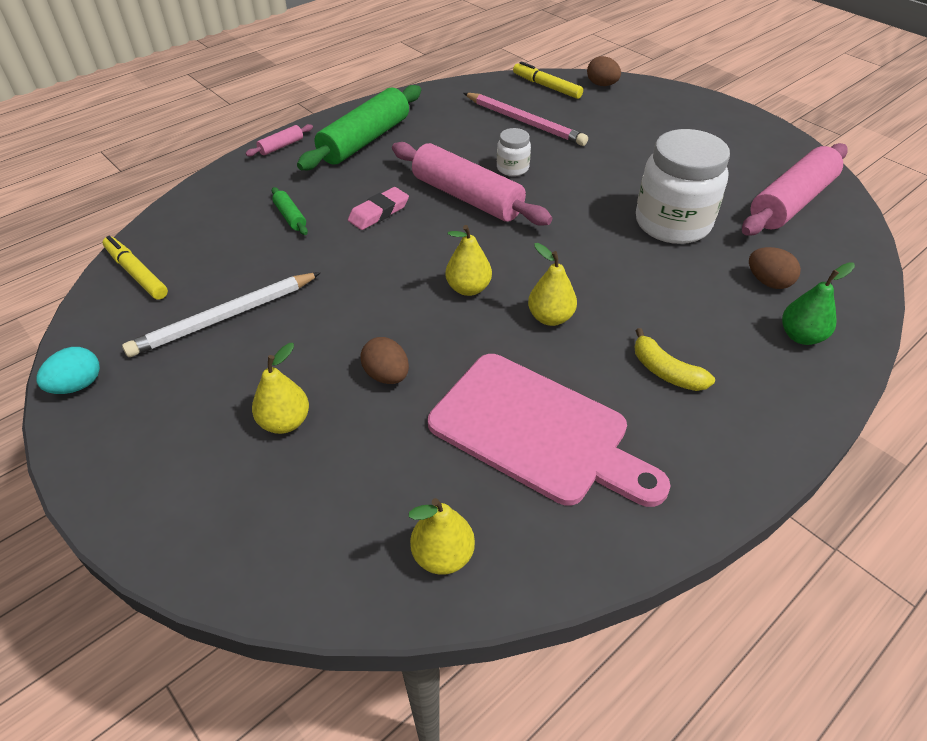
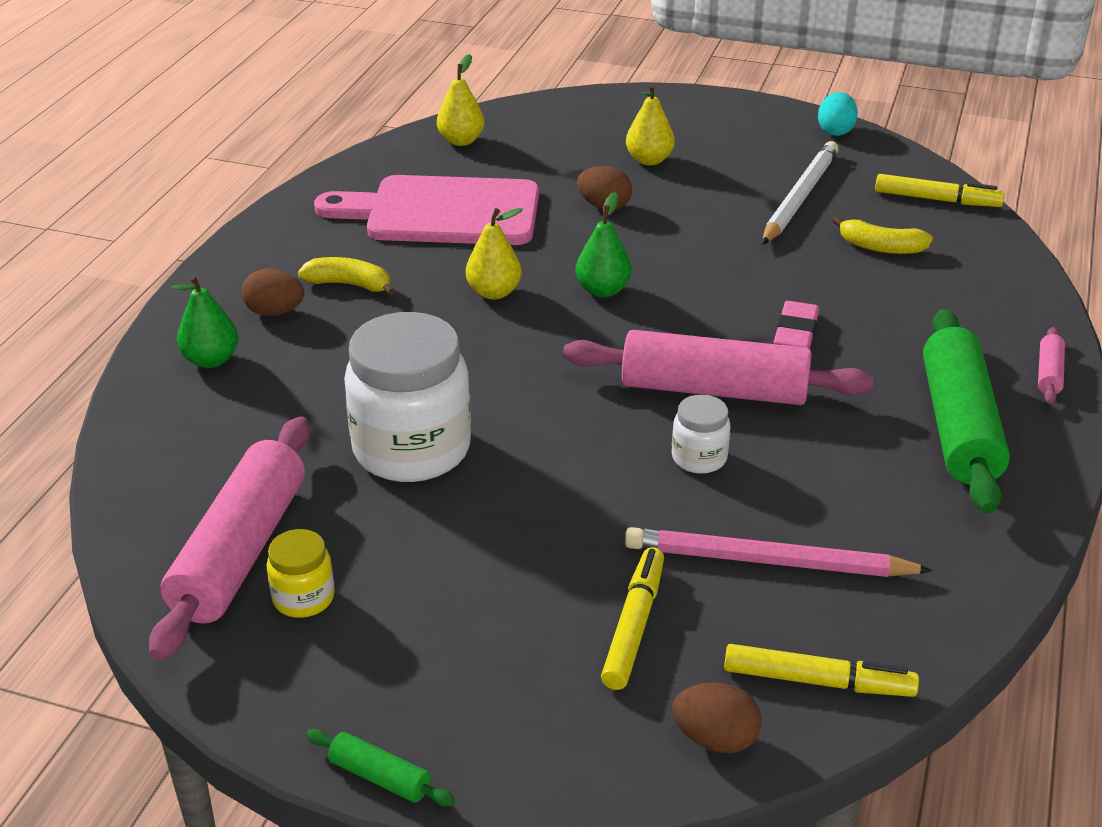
camera: 150 degrees right, 10 degrees down
green rolling pin [272,187,308,235] -> green rolling pin moved to [306,729,455,806]
yellow pear [445,225,492,296] -> green pear [575,192,632,298]
brown egg [749,247,801,289] -> brown egg moved to [241,269,304,316]
none -> yellow jar [267,529,335,618]
none -> yellow marker [601,547,664,690]
none -> yellow banana [833,216,933,254]

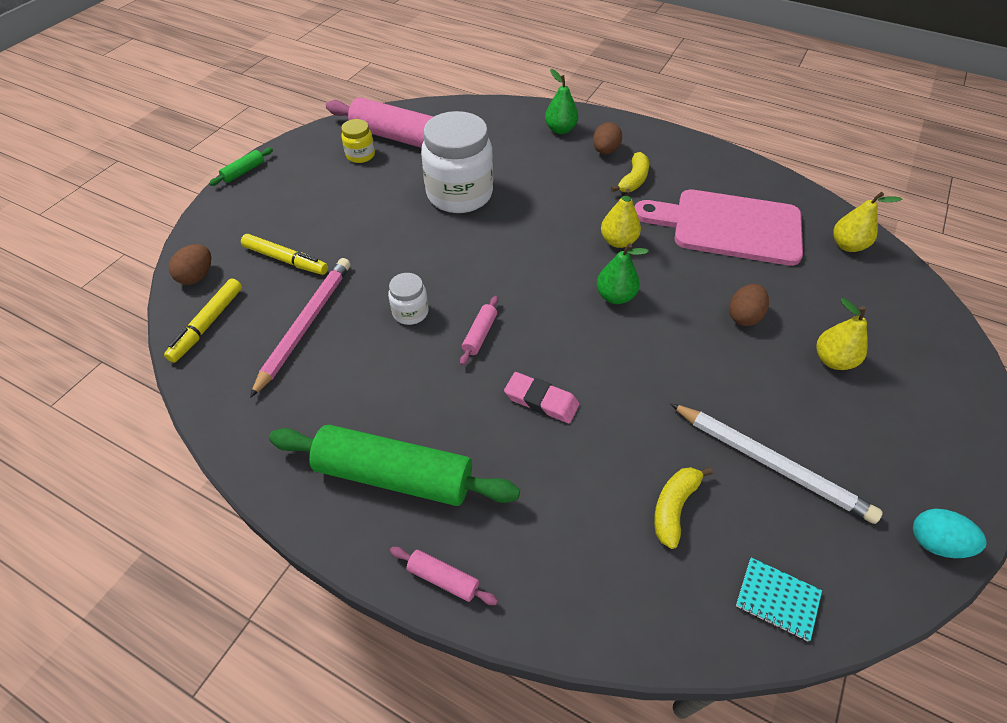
camera: 100 degrees right, 15 degrees up
pink cutting board [314,175,539,245] -> pink cutting board turned 90 degrees counterclockwise [634,189,803,266]
pink rolling pin [563,330,874,405] -> pink rolling pin [460,296,498,366], size x0.43
yellow marker [875,174,1005,207] -> turquoise notebook [736,557,822,641]

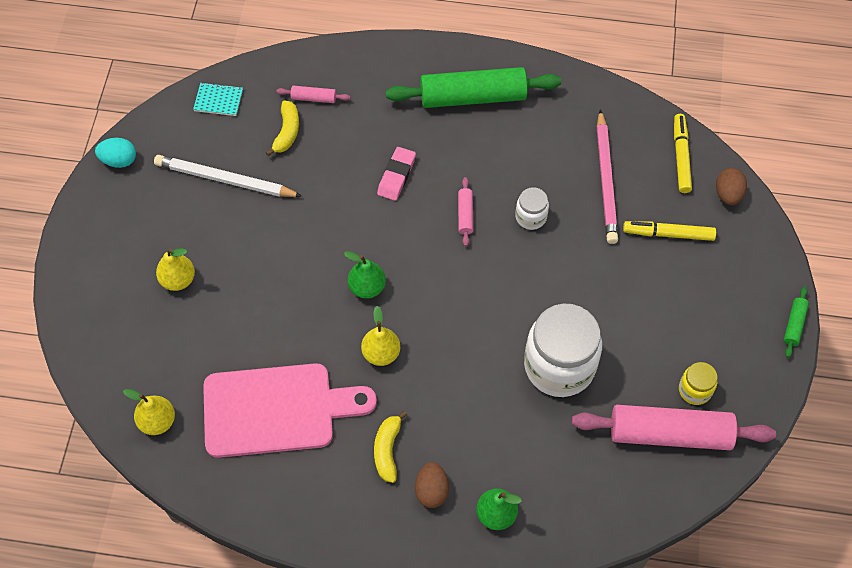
camera: 160 degrees right, 10 degrees up
pink rolling pin [390,547,498,605] -> pink rolling pin moved to [276,86,350,103]
pink eraser [504,372,579,423] -> pink eraser turned 75 degrees counterclockwise [377,147,416,201]
brown egg [729,284,769,326] -> none

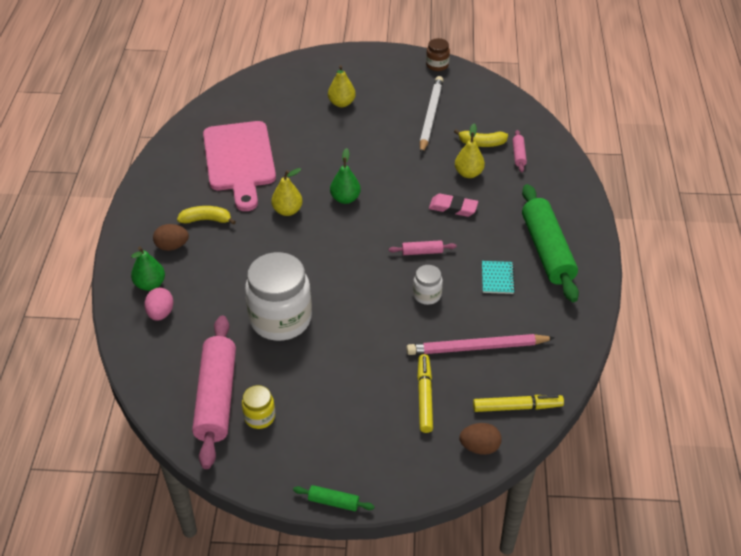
camera: 85 degrees right, 15 degrees down
turquoise egg [95,138,136,168] -> brown jar [426,38,450,71]
yellow pear [123,389,175,435] -> yellow pear moved to [455,124,485,178]
turquoise notebook [193,82,243,116] -> turquoise notebook moved to [482,261,515,294]
none -> pink egg [145,288,174,321]

